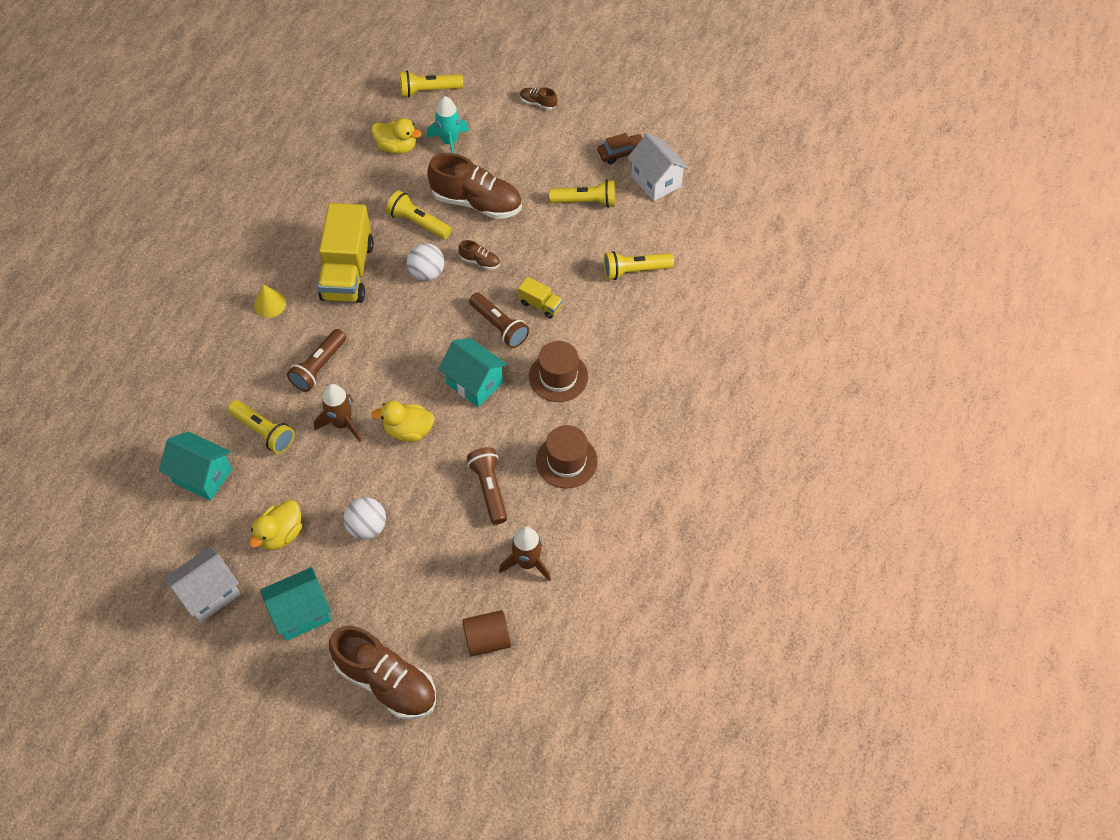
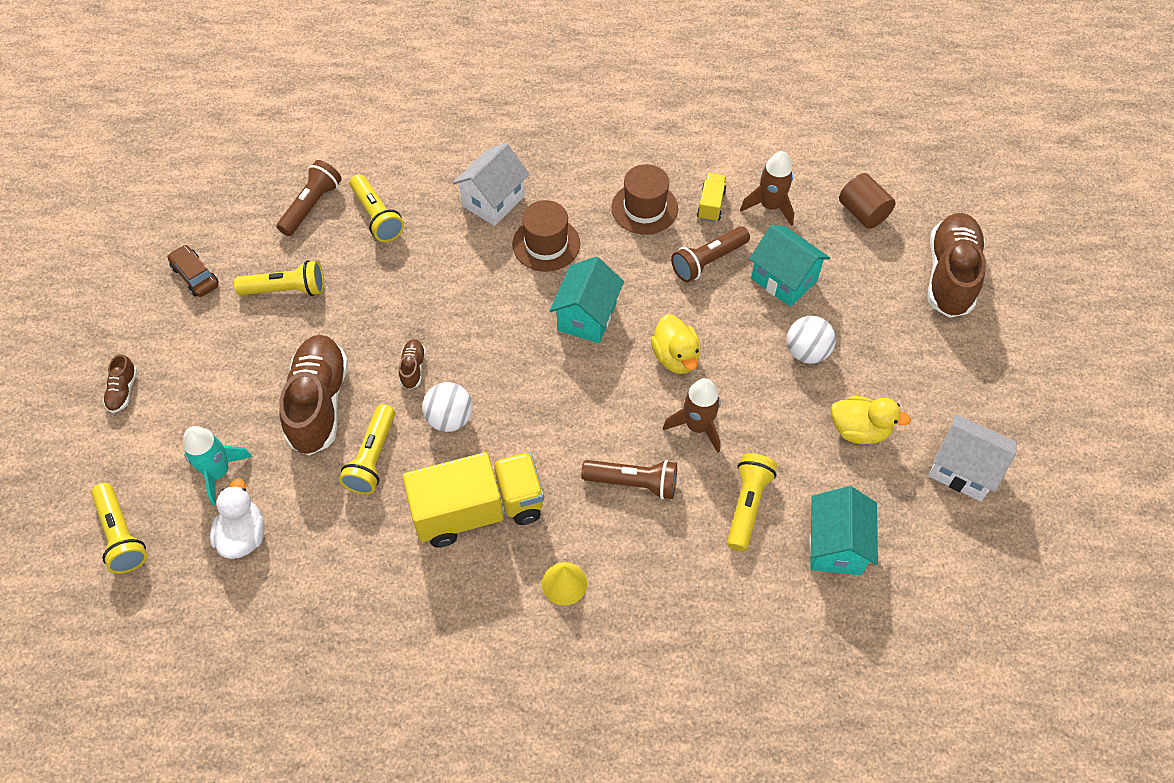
camera: 110 degrees left, 0 degrees up
turquoise house [261,567,331,641] -> turquoise house moved to [749,225,830,307]
yellow duck [371,118,422,154] -> white duck [210,478,265,559]
brown flashlight [469,293,529,348] -> brown flashlight moved to [277,160,342,236]
yellow truck [518,277,563,319] -> yellow truck moved to [697,173,726,222]
yellow flashlight [549,180,616,208] -> yellow flashlight turned 105 degrees clockwise [234,260,324,296]
white house [627,134,689,201] -> white house moved to [453,143,529,226]

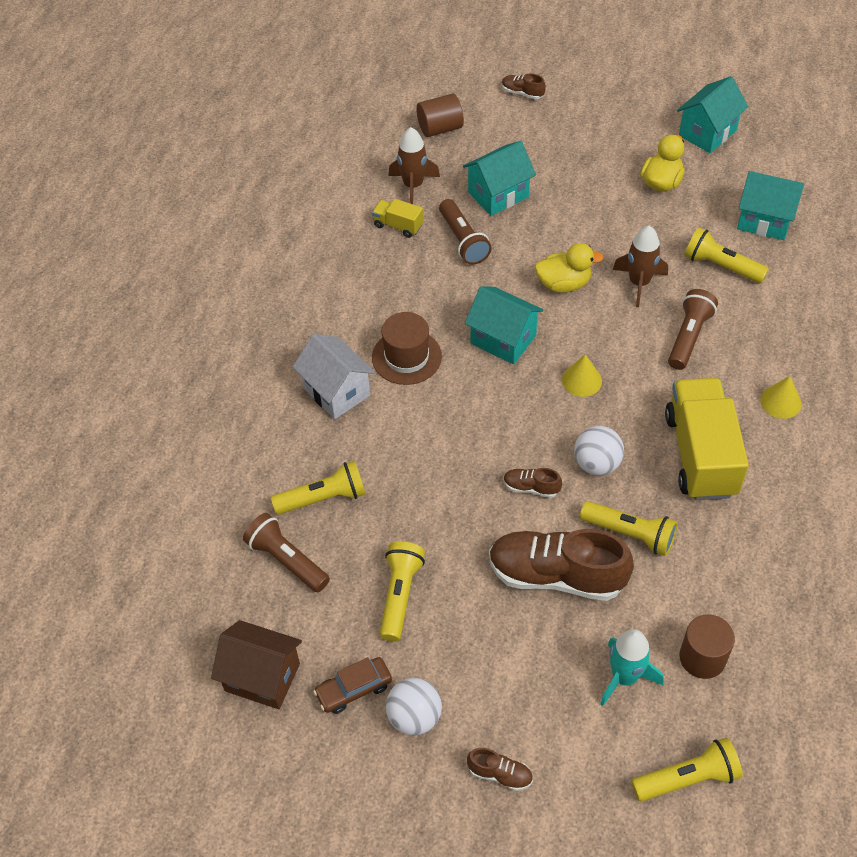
camera: 75 degrees left, 5 degrees down
white duck [210,478,265,559] -> brown cylinder [679,614,735,679]
brown hat [612,164,678,235] -> none
white ball [787,316,836,364] -> white ball moved to [386,678,442,735]
brown shoe [928,213,986,318] -> brown shoe [502,73,546,99], size x0.44
white house [928,414,1017,501] -> turquoise house [677,76,748,153]
none -> brown house [211,620,302,709]
none -> yellow cone [562,354,602,397]

